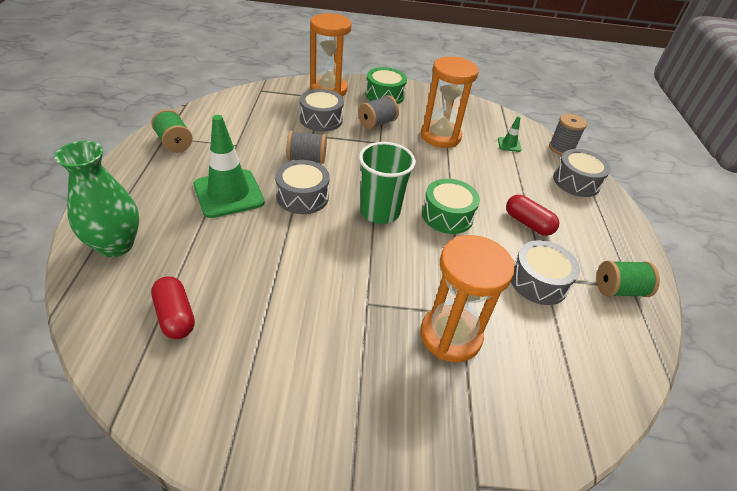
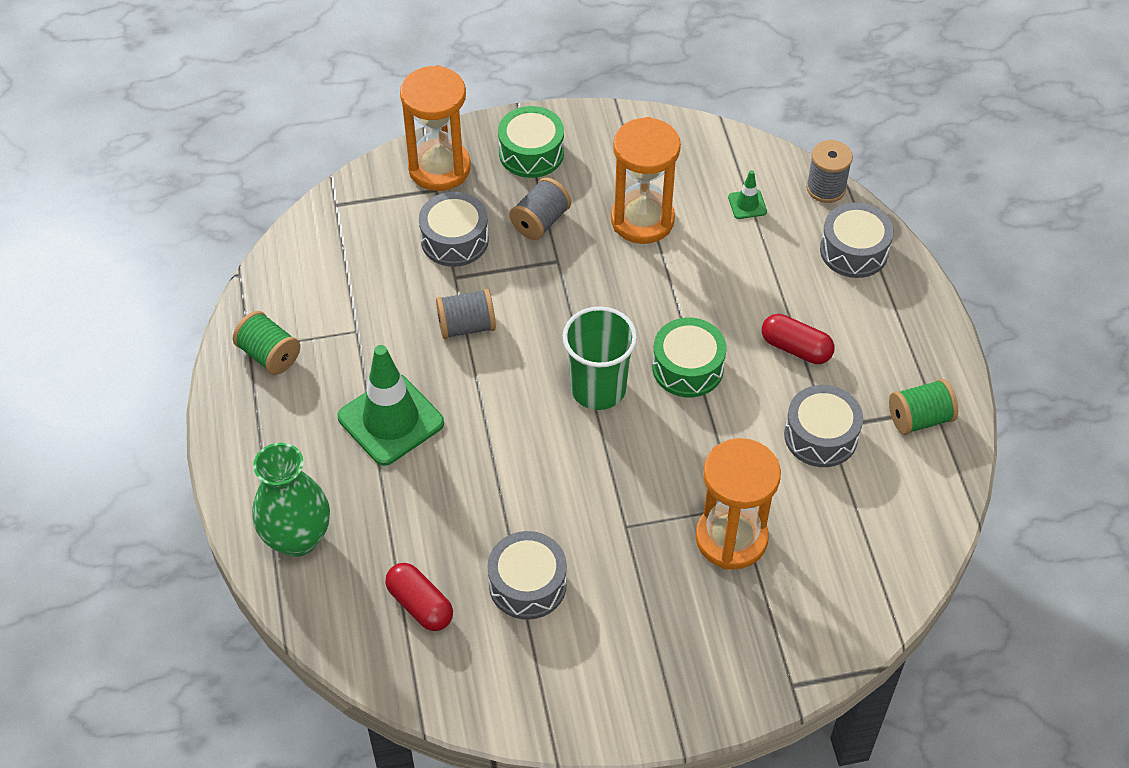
camera: 10 degrees left, 10 degrees up
grey drum [275,160,330,214] -> grey drum moved to [488,531,567,620]

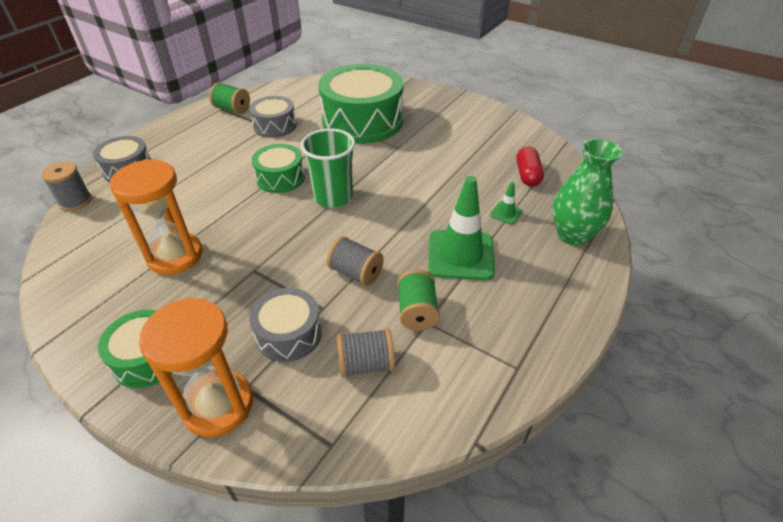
camera: 135 degrees left, 10 degrees down
green spool [233,311,300,375] -> green spool moved to [397,269,440,331]
grey drum [488,531,567,620] -> none
grey spool [509,178,571,240] -> grey spool moved to [337,328,395,377]
orange hourglass [696,438,781,570] -> green drum [318,64,403,144]
green traffic cone [728,170,767,219] -> green traffic cone moved to [490,182,523,225]
red capsule [762,314,835,364] -> none

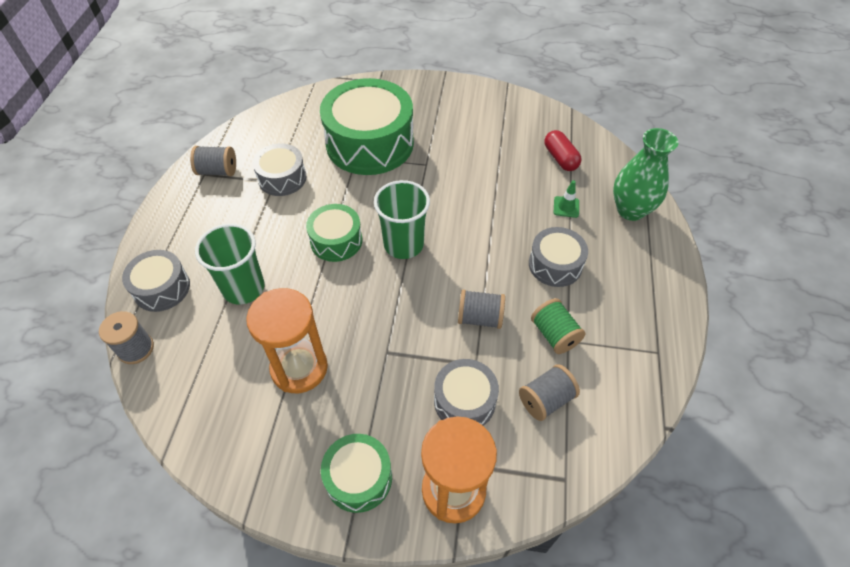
camera: 25 degrees left, 10 degrees up
green spool [209,82,250,114] -> grey spool [190,146,236,176]
green traffic cone [428,176,495,280] -> grey drum [529,227,588,287]
none -> green cup [195,223,265,304]

